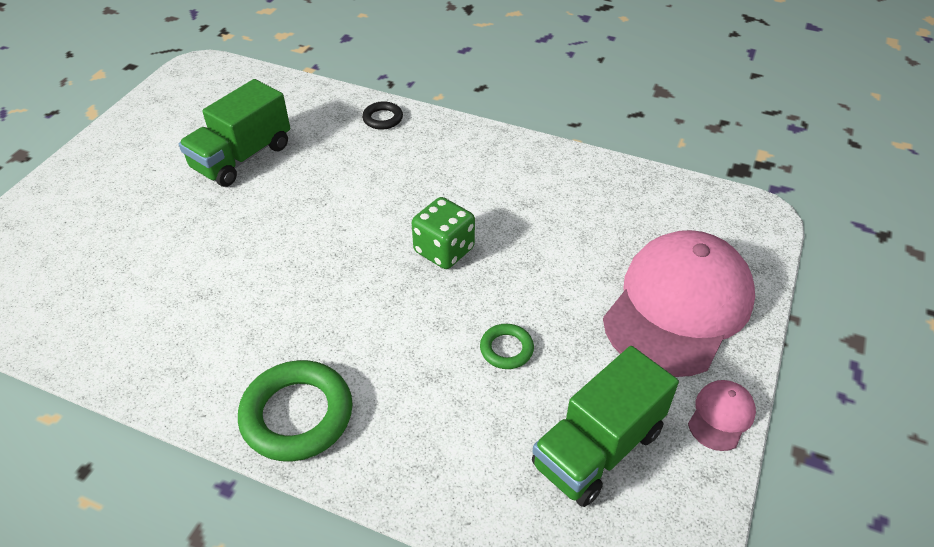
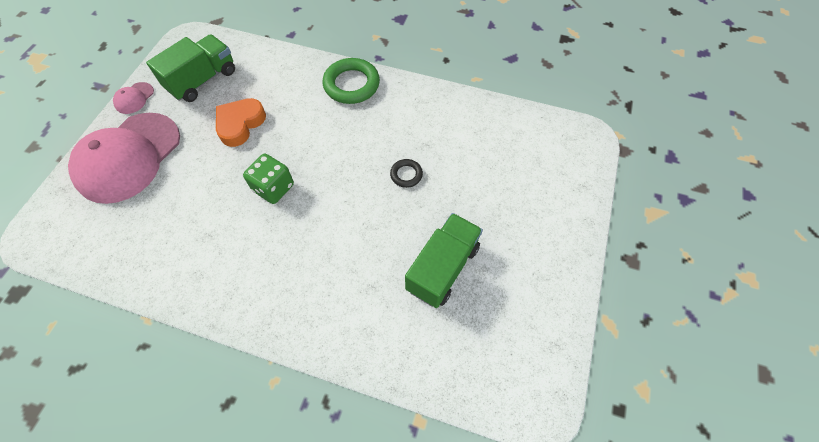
camera: 175 degrees right, 15 degrees up
black ring [362,101,403,130] -> black ring moved to [390,159,423,188]
green ring [480,324,534,369] -> orange heart [216,98,266,147]

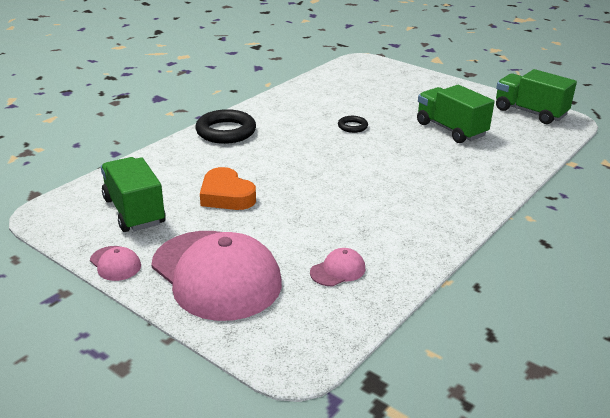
camera: 70 degrees left, 30 degrees down
green dice [243,154,294,204] -> none
green ring [323,58,380,104] -> black ring [195,109,256,144]
none -> pink cap [310,248,365,286]
none -> green truck [496,69,577,124]

